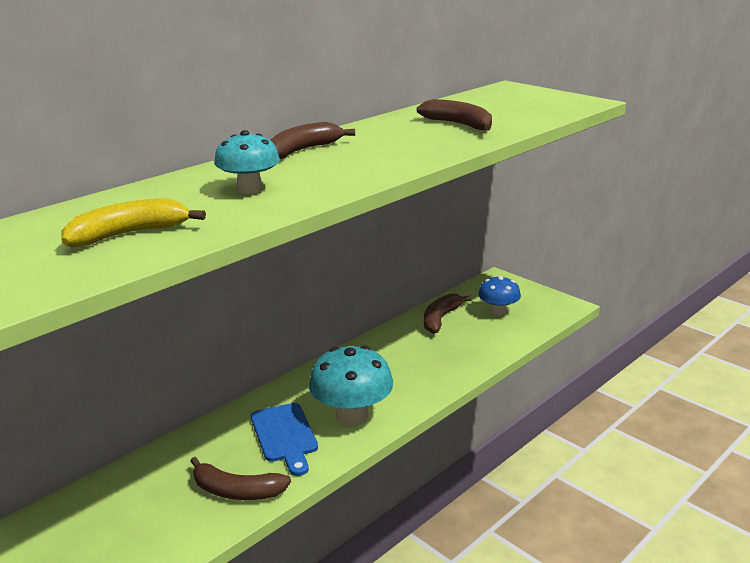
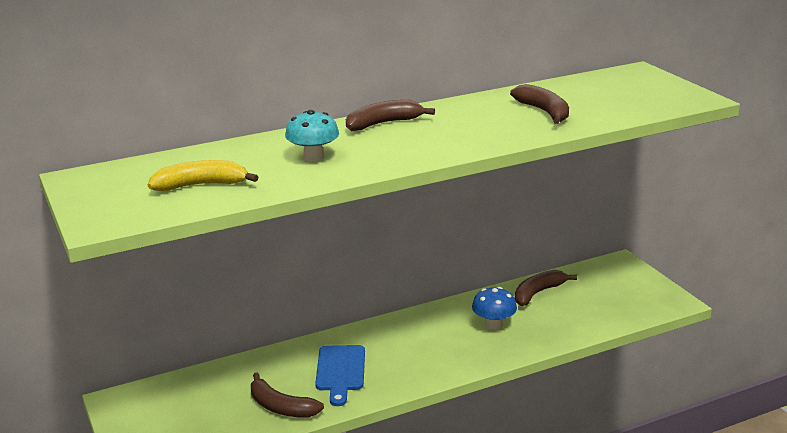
camera: 20 degrees right, 0 degrees up
turquoise mushroom [309,345,393,425] -> none
blue mushroom [478,275,521,316] -> blue mushroom moved to [472,287,517,330]

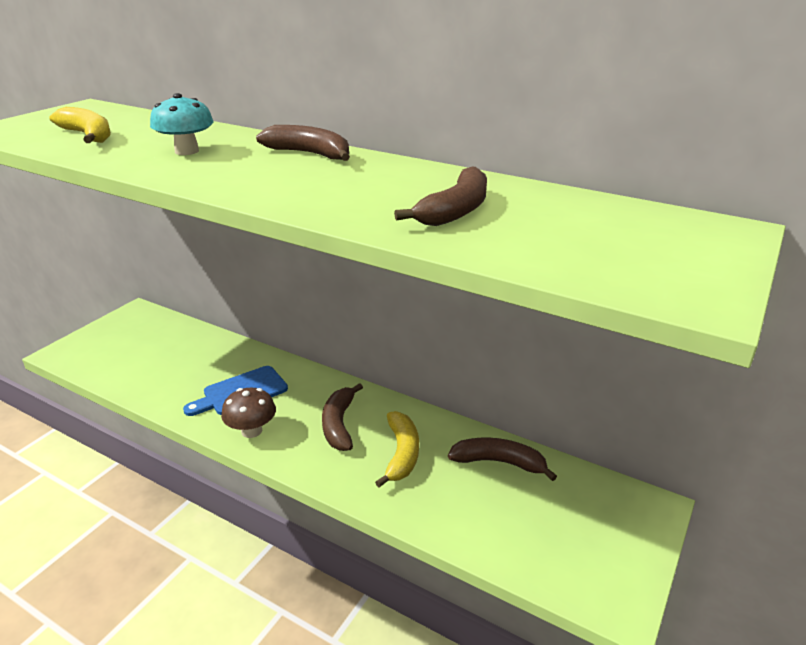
camera: 55 degrees right, 5 degrees up
brown banana [251,372,324,418] -> brown banana moved to [322,383,363,451]
blue mushroom [472,287,517,330] -> yellow banana [375,411,419,488]
none -> brown mushroom [221,388,276,438]

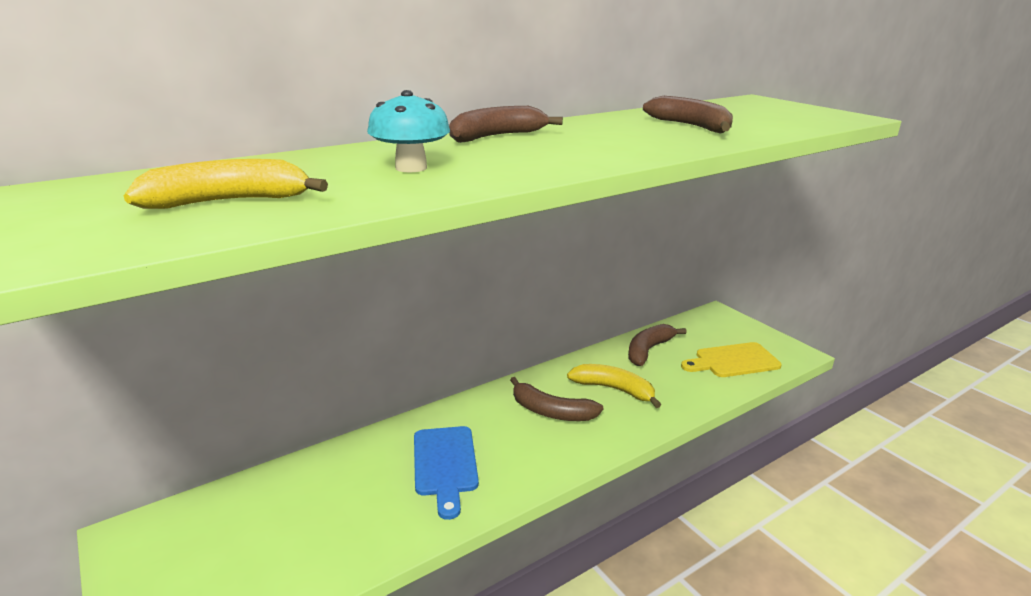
camera: 65 degrees left, 5 degrees down
brown mushroom [221,388,276,438] -> none
none -> yellow cutting board [681,342,782,377]

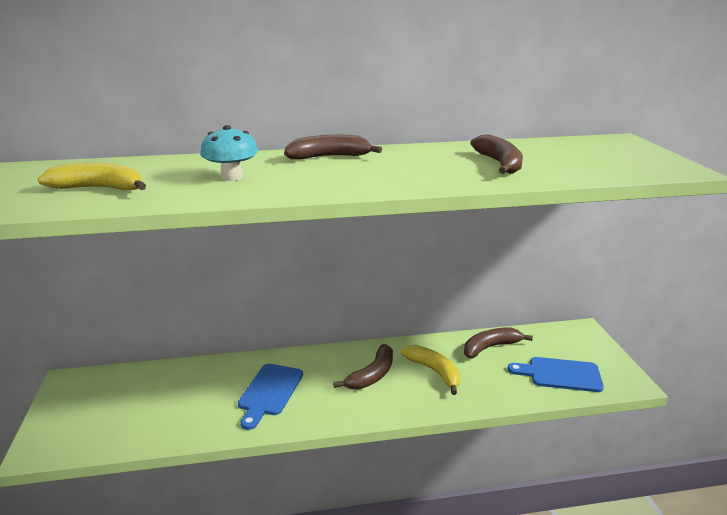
camera: 25 degrees right, 0 degrees up
brown banana [510,377,603,421] -> brown banana turned 105 degrees counterclockwise [333,344,393,389]
yellow cutting board [681,342,782,377] -> blue cutting board [507,357,604,392]

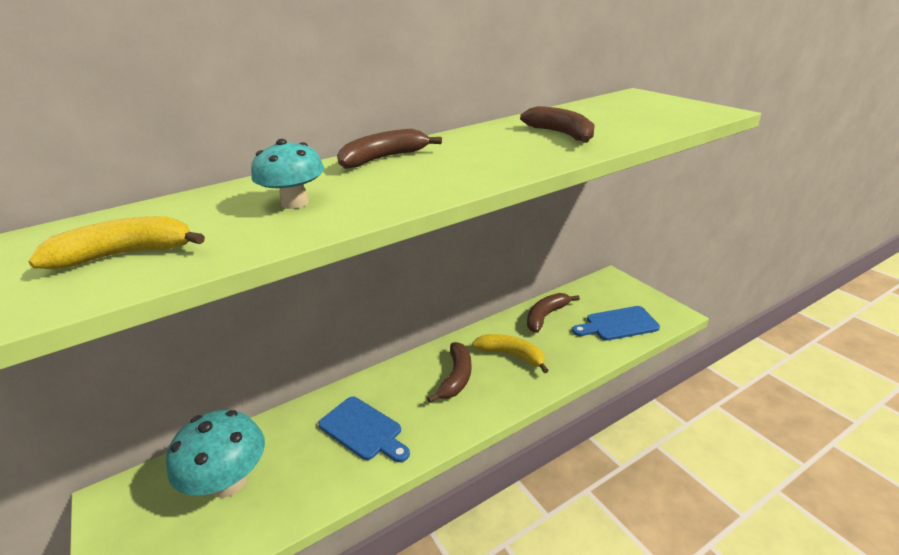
camera: 20 degrees left, 5 degrees up
blue cutting board [238,364,303,430] -> blue cutting board turned 45 degrees counterclockwise [318,397,410,462]
none -> turquoise mushroom [166,410,265,498]

